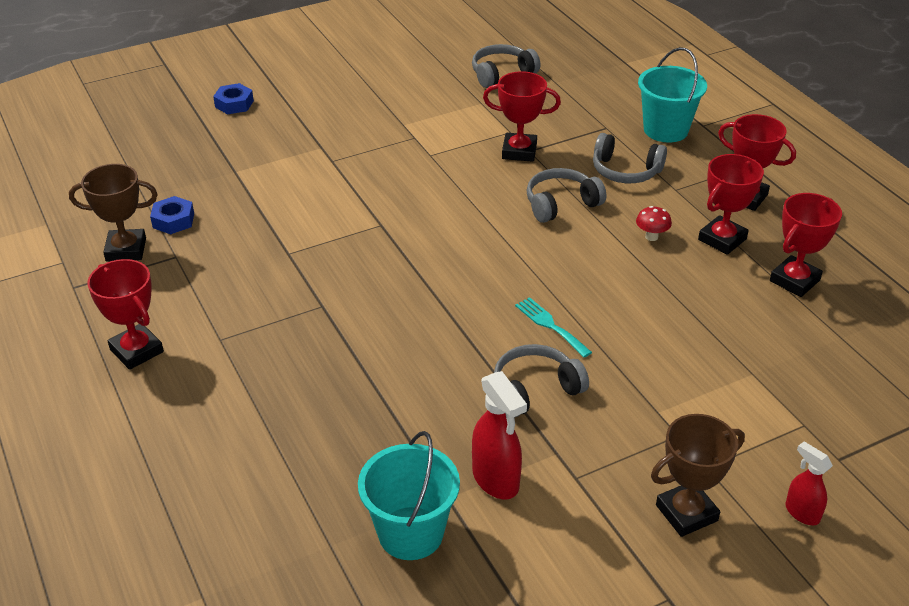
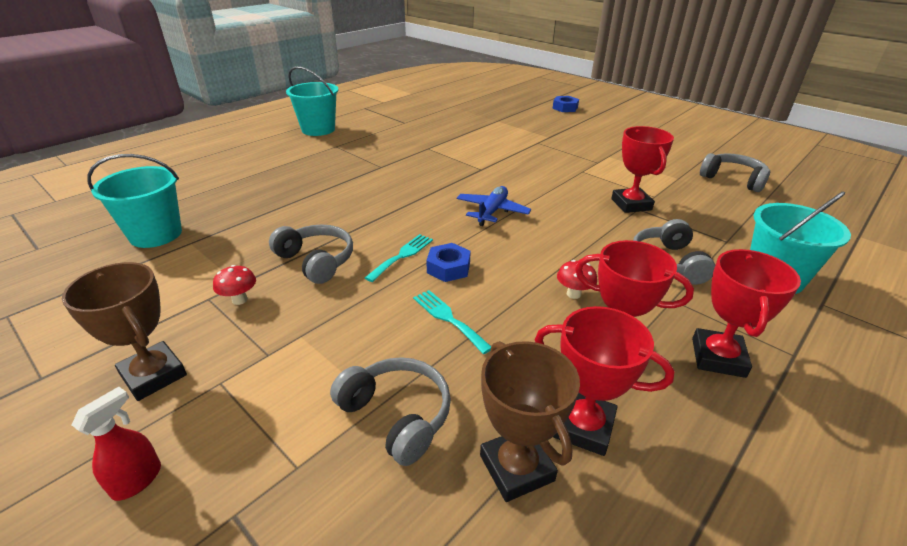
camera: 70 degrees right, 5 degrees down
brown trophy [69,164,158,262] -> brown trophy moved to [480,341,580,502]
red trophy [87,259,164,370] -> turquoise bucket [286,66,338,136]
blue nut [150,196,194,234] -> blue nut moved to [426,243,471,282]
red spray bottle [472,371,527,499] -> none
grey headphones [526,168,606,223] -> grey headphones moved to [330,357,451,466]
none -> red mushroom [213,265,256,305]
none -> turquoise fork [413,290,491,354]
none -> blue plane [457,186,531,226]

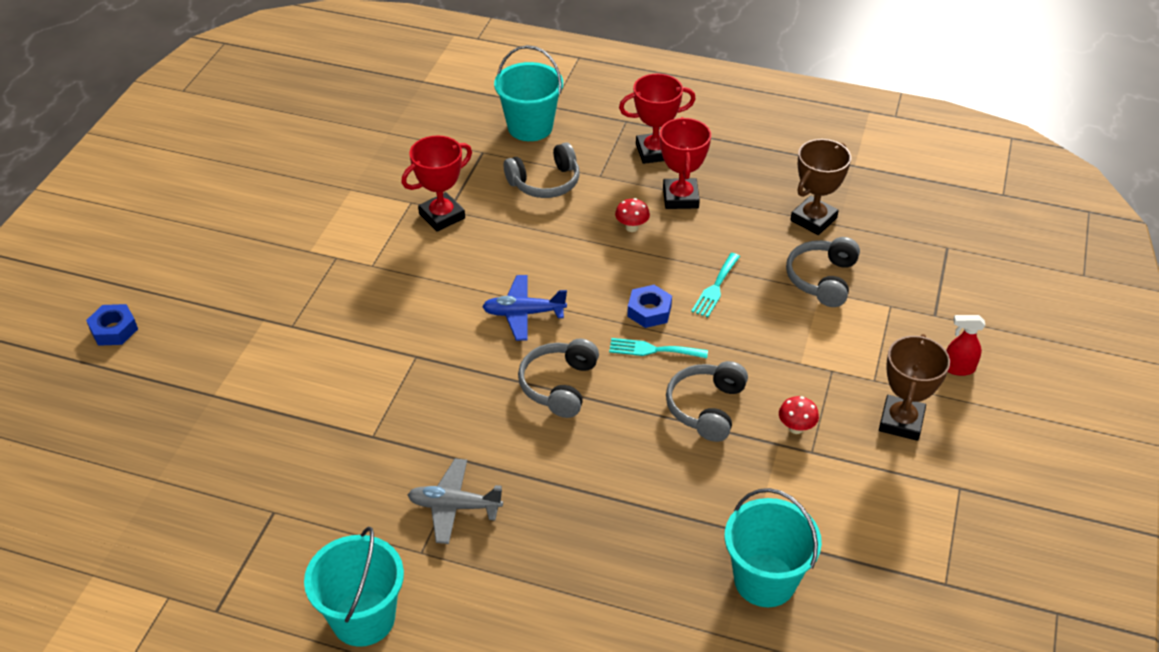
camera: 115 degrees left, 10 degrees up
red trophy [535,306,675,456] -> none
grey headphones [700,153,770,192] -> grey headphones moved to [518,339,599,418]
none -> grey plane [408,459,503,544]

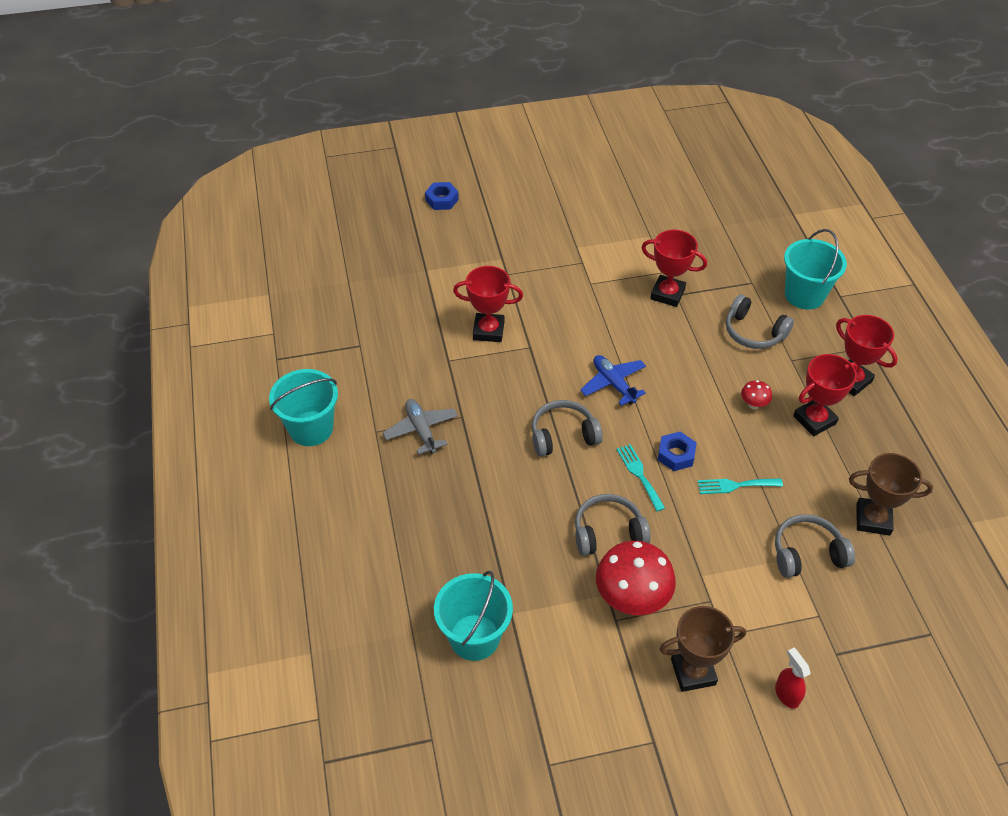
camera: 60 degrees right, 5 degrees up
red mushroom [779,396,819,434] -> red mushroom [596,541,676,615], size x2.23
none -> red trophy [453,266,523,342]

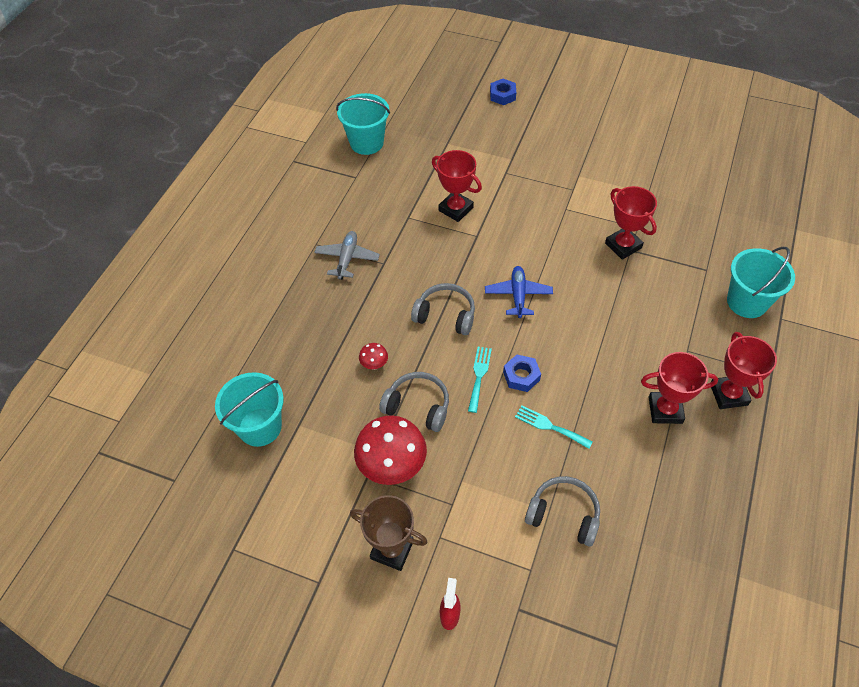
camera: 35 degrees right, 5 degrees up
turquoise bucket [269,369,338,446] -> turquoise bucket moved to [336,93,390,155]
grey headphones [726,294,794,349] -> none
red mushroom [741,380,772,409] -> red mushroom moved to [359,343,388,370]
brown trophy [849,453,933,536] -> none

